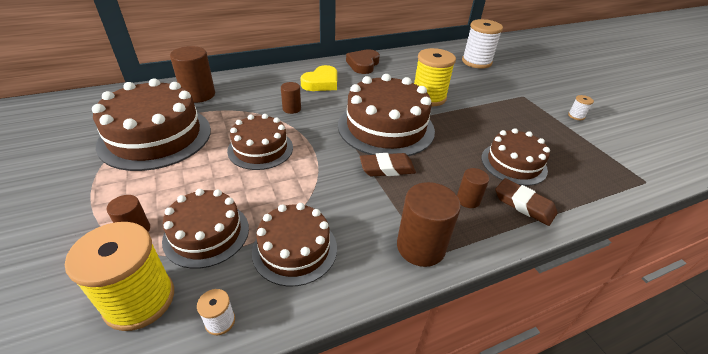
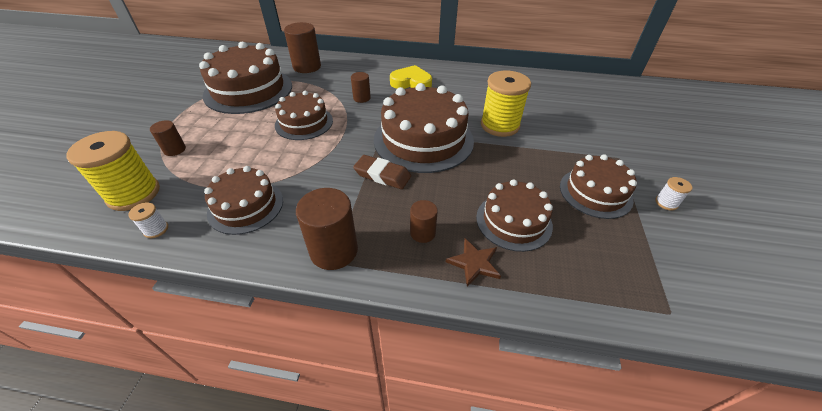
camera: 35 degrees right, 5 degrees up
brown cake [162,189,249,269] -> brown cake moved to [560,154,637,219]
yellow heart [301,65,337,91] -> yellow heart turned 150 degrees counterclockwise [390,65,432,89]
brown heart [346,49,380,74] -> none
white spool [462,19,503,69] -> none
brown eraser [495,178,557,226] -> brown star [446,238,501,287]

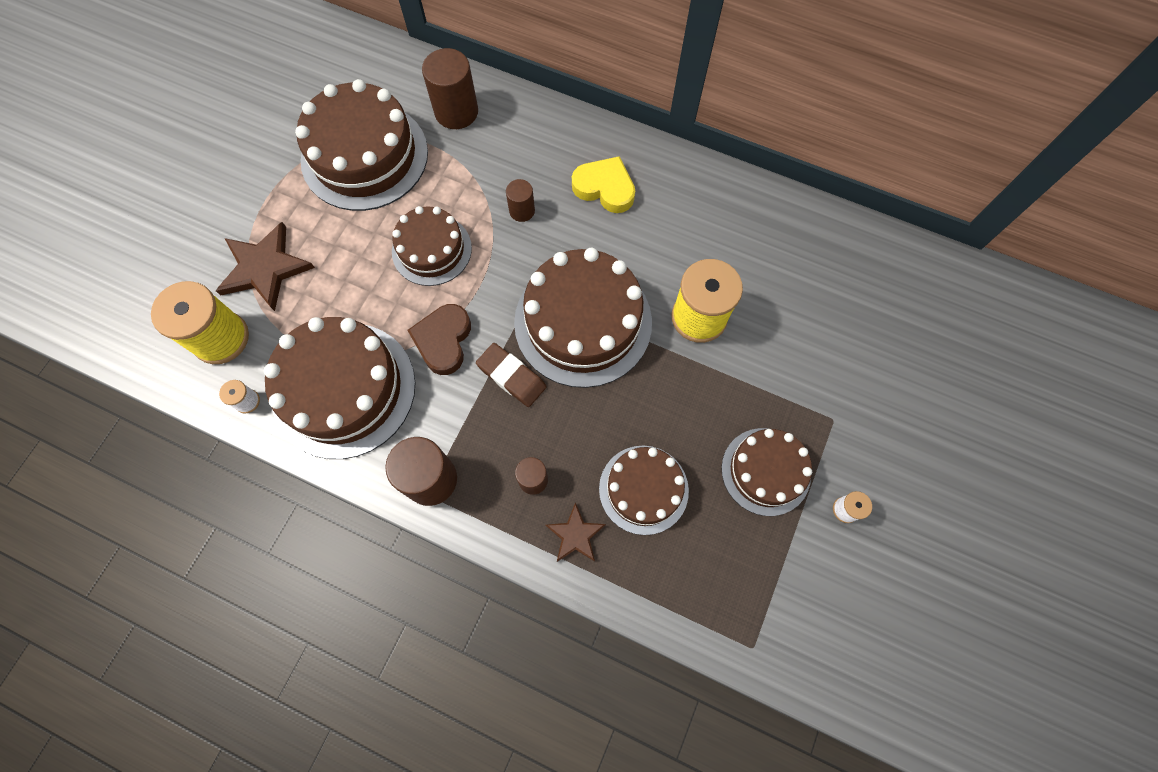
camera: 15 degrees right, 25 degrees up
brown cylinder [150,120,186,156] -> brown star [216,222,315,311]
brown cake [204,166,283,235] -> brown cake [264,317,415,459], size x1.66
none -> brown heart [407,304,471,375]

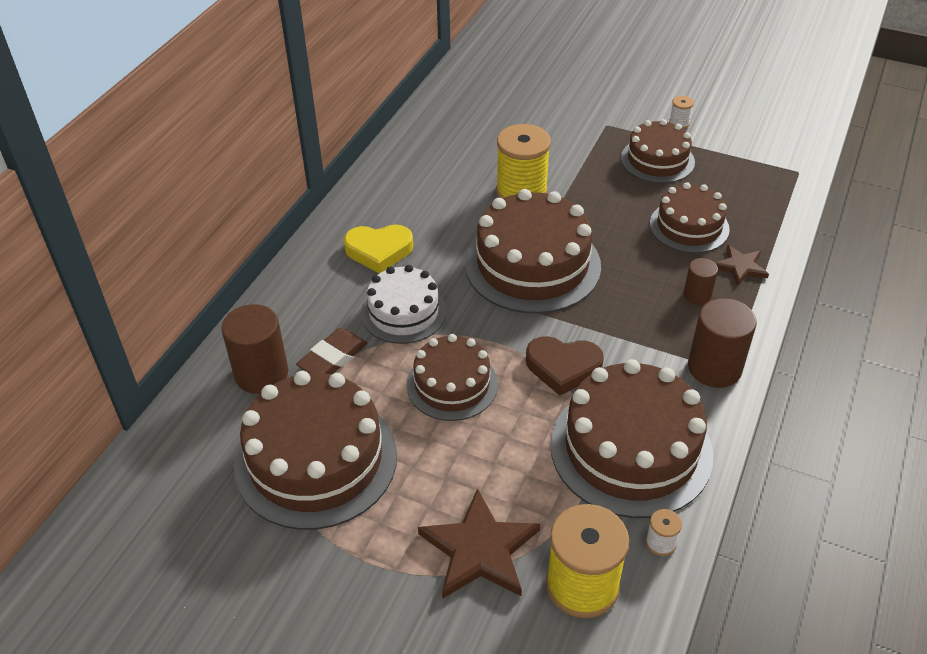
camera: 90 degrees left, 25 degrees down
brown eraser [476,343,546,407] -> brown eraser moved to [296,328,367,374]
brown cylinder [506,179,535,222] -> white cake [361,265,447,344]
yellow heart [572,156,635,213] -> yellow heart turned 120 degrees counterclockwise [344,224,413,273]

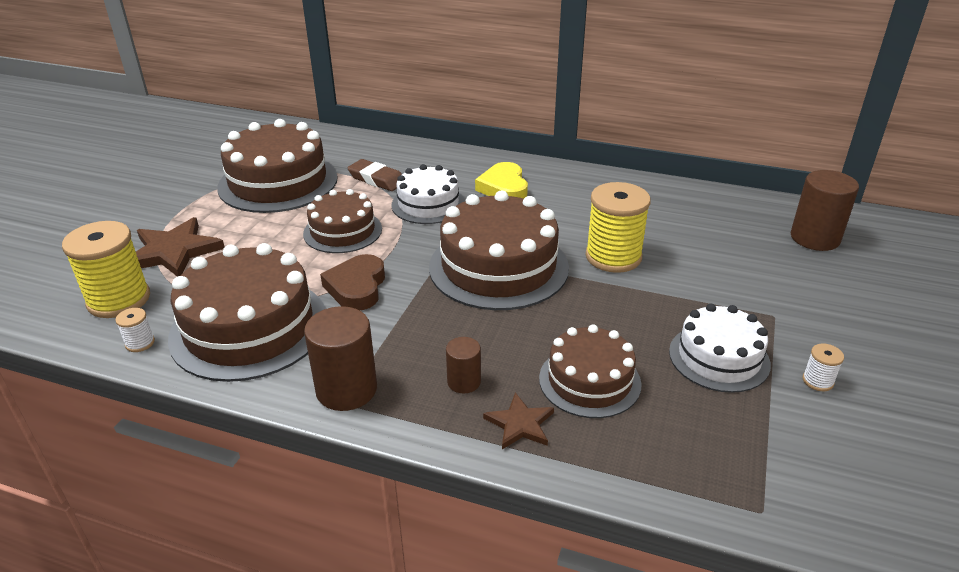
camera: 85 degrees right, 10 degrees down
brown cylinder [222,304,288,394] -> brown cylinder moved to [791,170,859,251]
brown cake [621,119,695,183] -> white cake [669,304,771,393]

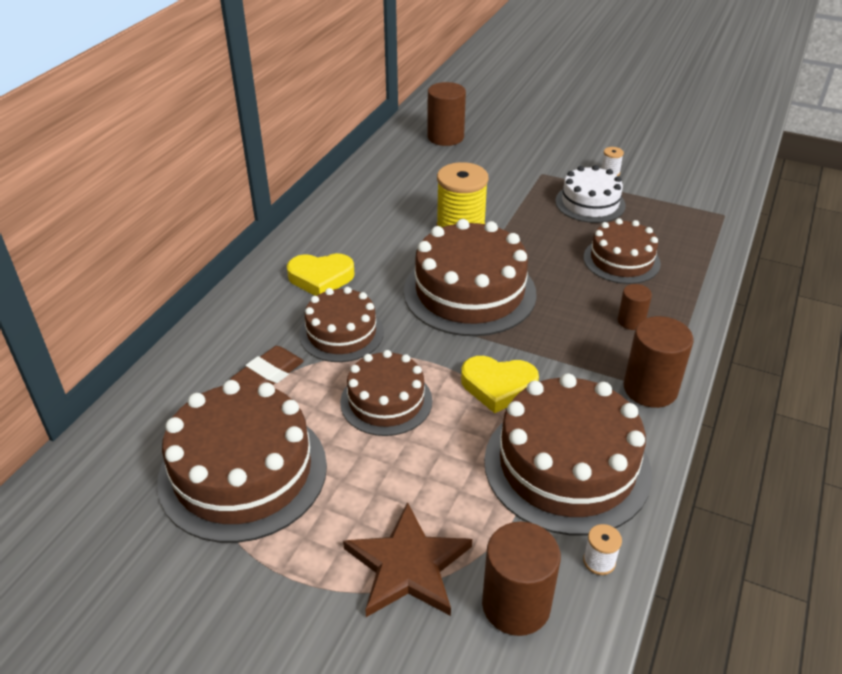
camera: 85 degrees left, 5 degrees up
yellow spool [62,221,150,318] -> brown cylinder [482,522,561,636]
brown heart [320,254,385,311] -> yellow heart [461,356,539,413]
white cake [391,164,465,224] -> brown cake [299,287,384,362]
brown star [483,392,554,449] -> none

